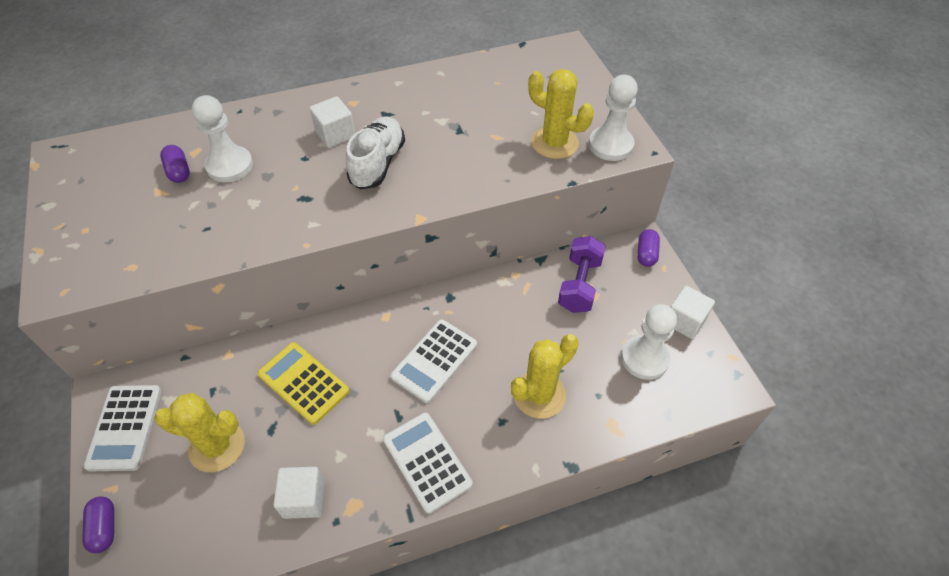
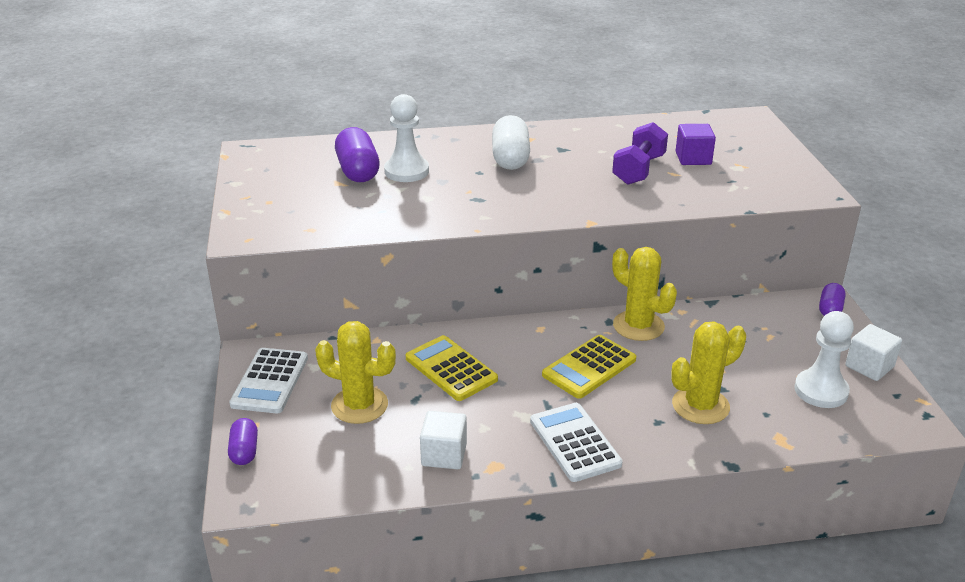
camera: 10 degrees right, 20 degrees down
purple capsule [160,145,190,183] -> purple capsule [335,127,380,182], size x1.73
white cube [309,96,355,148] -> white capsule [492,115,530,170]
white shoe [346,117,405,189] -> none
white calculator [390,320,477,403] -> yellow calculator [542,335,636,399]
yellow cactus [528,69,594,159] -> yellow cactus moved to [612,247,677,341]
purple dumbbell [558,236,606,313] -> purple dumbbell moved to [612,122,668,185]
white pawn [589,75,638,161] -> none
none -> purple cube [676,124,716,165]

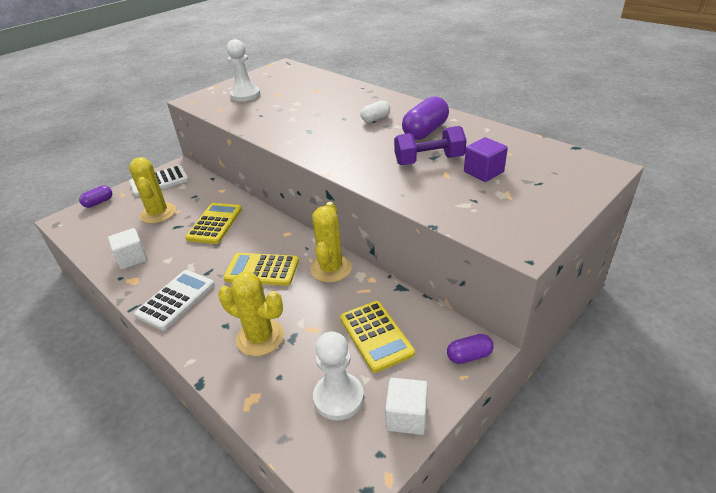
camera: 55 degrees right, 5 degrees up
purple capsule [335,127,380,182] -> purple capsule moved to [402,96,449,140]
white pawn [384,94,429,182] -> white pawn moved to [227,39,260,102]
white capsule [492,115,530,170] -> white capsule [360,100,390,123], size x0.58
none -> yellow calculator [340,301,415,373]

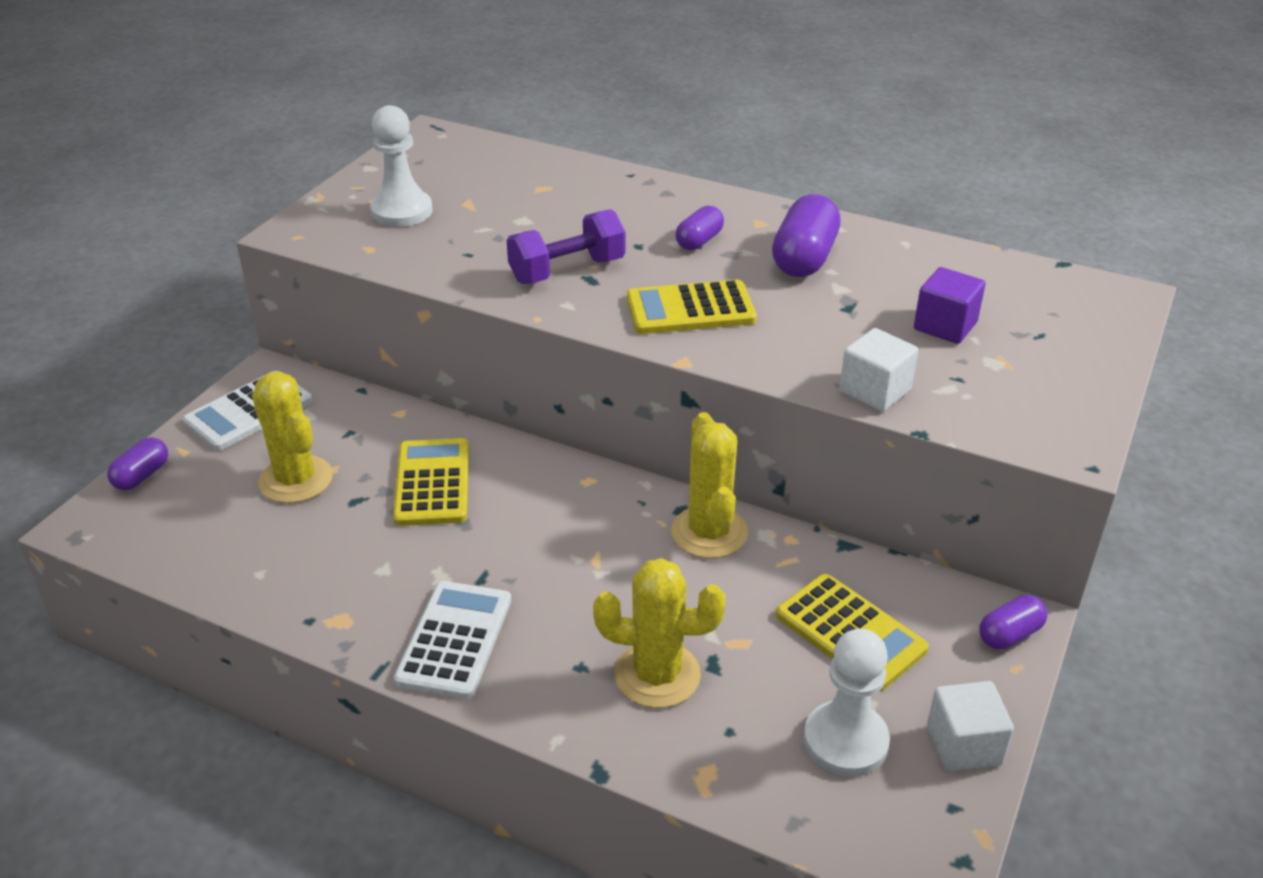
camera: 20 degrees left, 0 degrees up
white cube [108,228,148,270] -> white cube moved to [839,328,918,412]
yellow calculator [223,253,299,286] -> yellow calculator moved to [627,280,757,334]
white capsule [360,100,390,123] -> purple capsule [675,206,724,250]
purple dumbbell [394,126,467,165] -> purple dumbbell moved to [506,209,625,284]

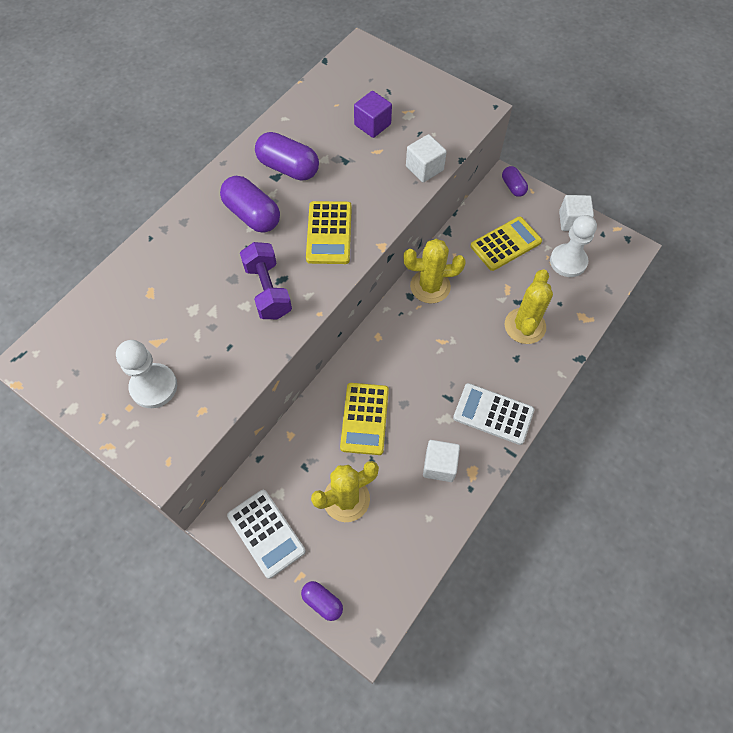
camera: 80 degrees left, 25 degrees up
yellow calculator [393,438,469,526] -> yellow calculator turned 90 degrees counterclockwise [340,383,389,455]
purple capsule [675,206,724,250] -> purple capsule [220,176,280,233], size x1.73
none -> white cube [423,440,460,482]

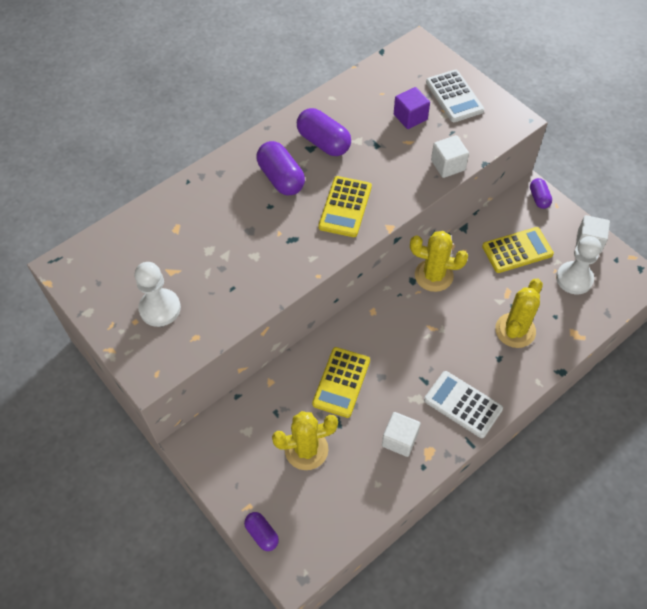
camera: 15 degrees right, 5 degrees down
white calculator [227,490,306,579] -> white calculator moved to [426,70,484,122]
purple dumbbell [240,242,292,319] -> none

